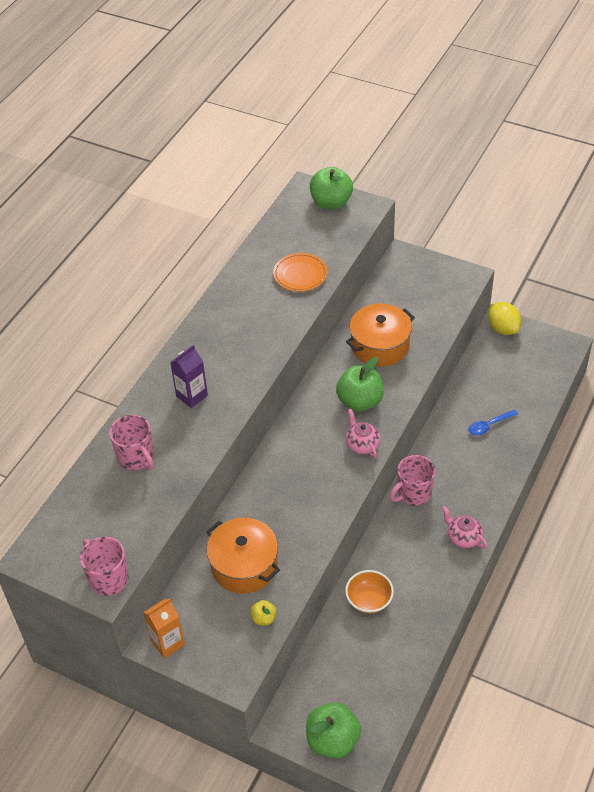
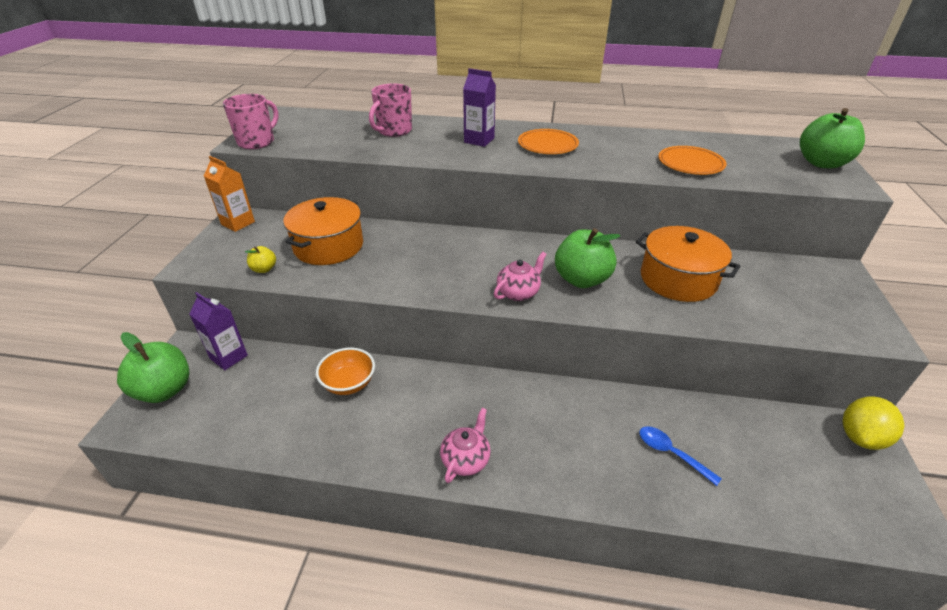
camera: 70 degrees right, 10 degrees down
pink mug [390,455,435,506] -> none
none -> purple carton [189,292,248,370]
none -> orange plate [518,129,579,154]

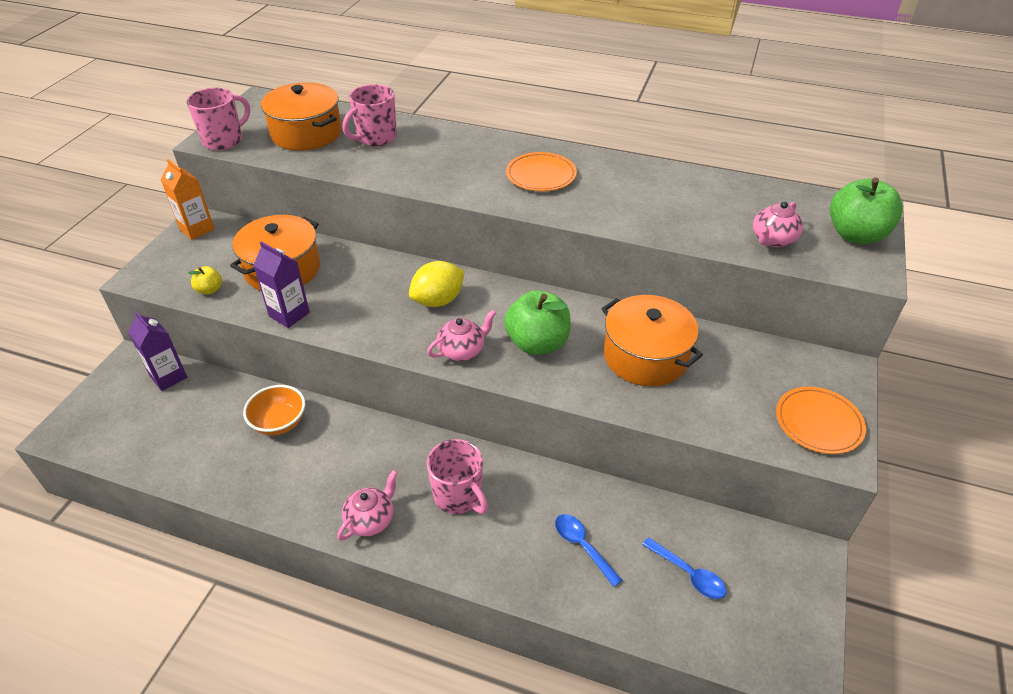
camera: 10 degrees right, 5 degrees up
green apple [117,332,190,403] -> none
purple carton [463,68,496,147] -> purple carton moved to [253,241,310,328]
orange plate [659,146,727,175] -> orange plate moved to [776,387,866,454]
yellow lemon [843,396,904,450] -> yellow lemon moved to [409,261,465,307]
none -> orange pot [261,82,342,151]
none -> pink mug [427,439,488,514]
none -> blue spoon [642,537,726,599]
none -> pink teapot [753,202,803,247]

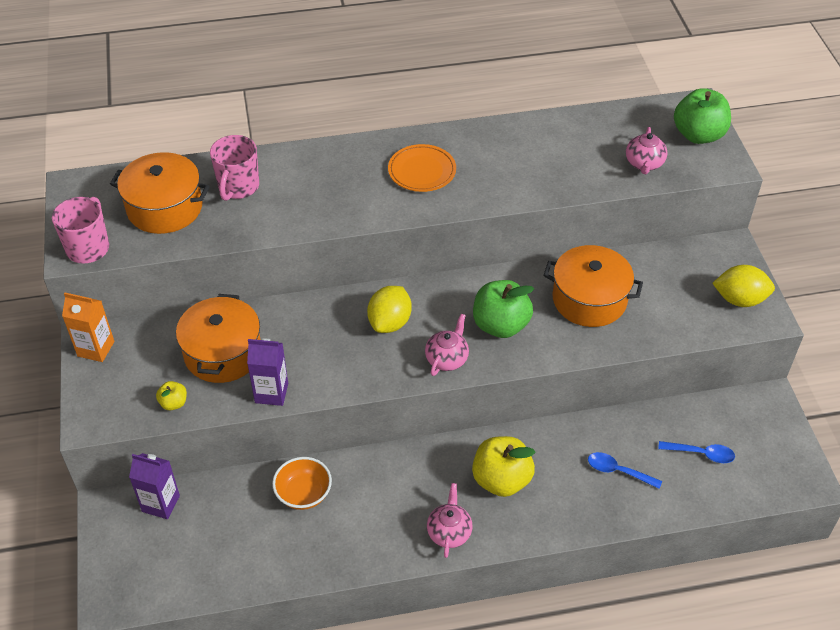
camera: 30 degrees left, 5 degrees up
pink mug [427,439,488,514] -> yellow apple [472,436,536,497]
orange plate [776,387,866,454] -> yellow lemon [712,265,775,307]

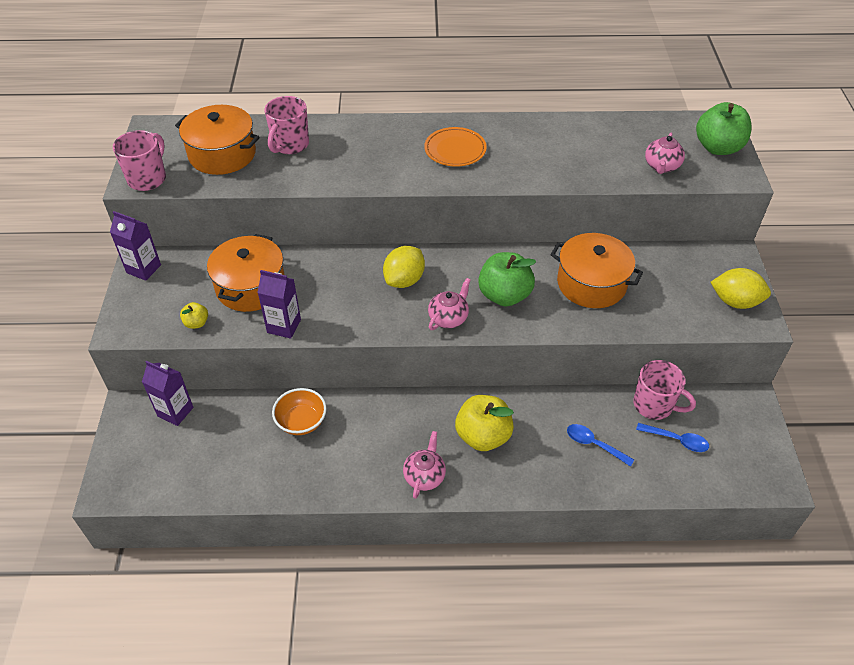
camera: 10 degrees right, 0 degrees up
orange carton [62,293,114,362] -> purple carton [110,211,161,281]
none -> pink mug [633,360,696,420]

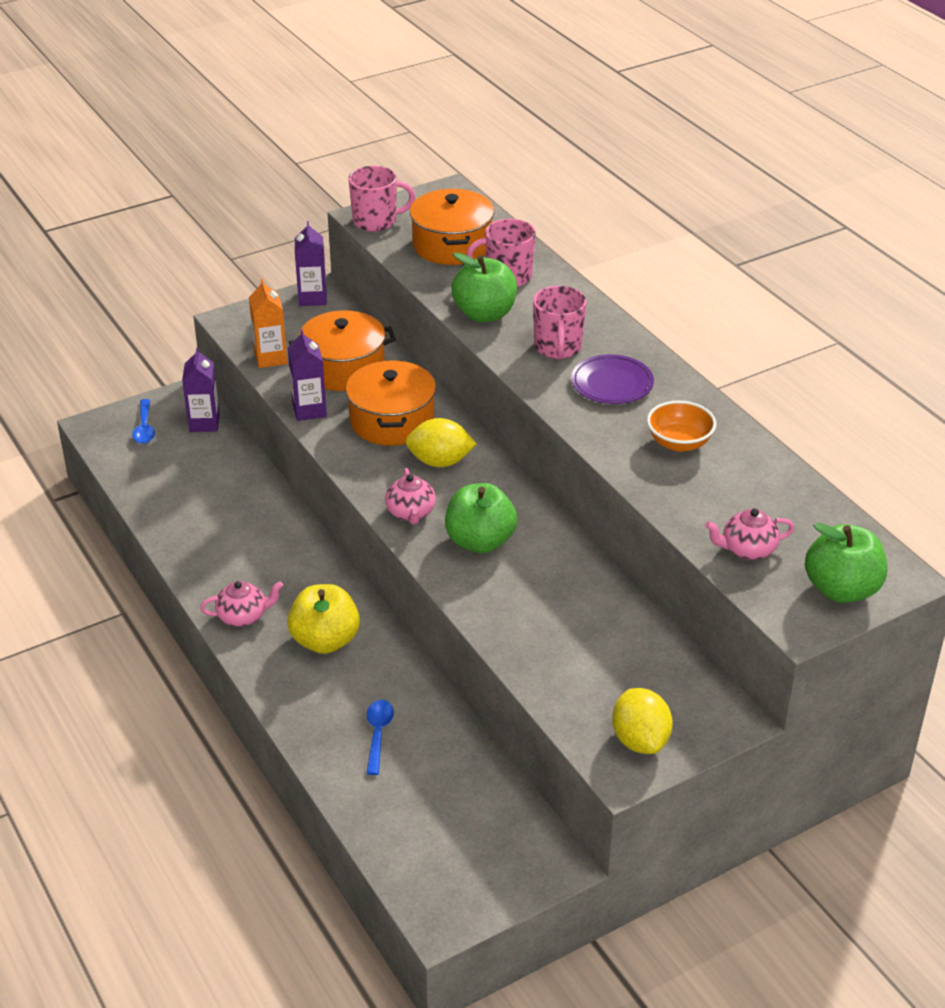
camera: 60 degrees right, 10 degrees down
yellow apple [180,302,208,329] -> orange carton [249,279,287,368]
orange bowl [272,388,327,435] -> orange bowl moved to [647,401,716,452]
orange plate [424,127,487,167] -> purple plate [571,354,654,404]
pink teapot [428,278,471,330] -> pink teapot turned 75 degrees clockwise [385,468,436,525]
orange pot [550,233,643,308] -> orange pot moved to [346,360,436,446]
pink mug [633,360,696,420] -> pink mug moved to [533,286,587,359]
blue spoon [636,423,709,452] -> blue spoon moved to [132,399,155,444]
none -> green apple [451,252,517,322]

